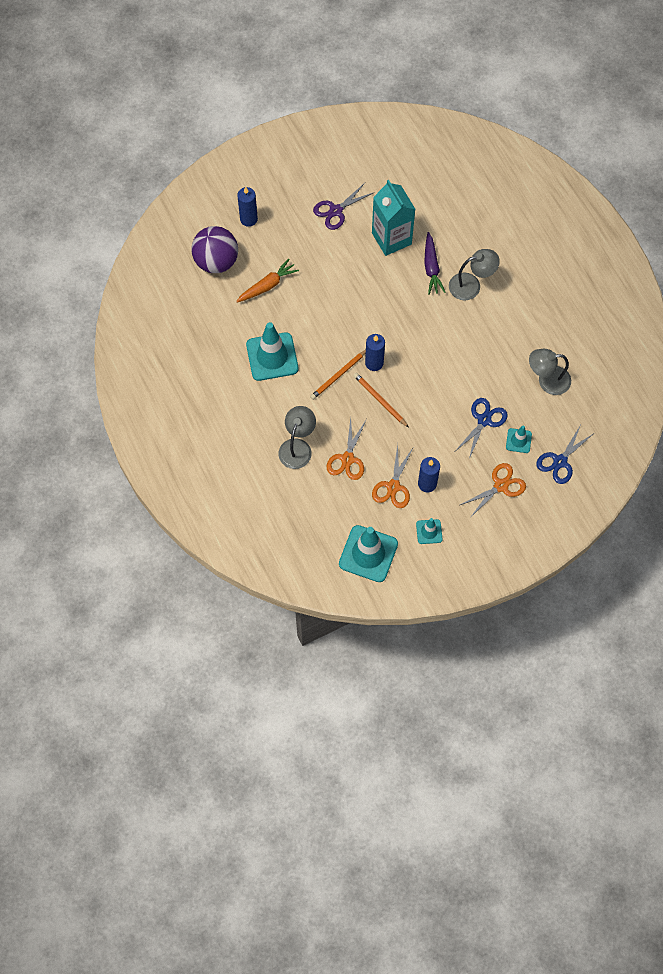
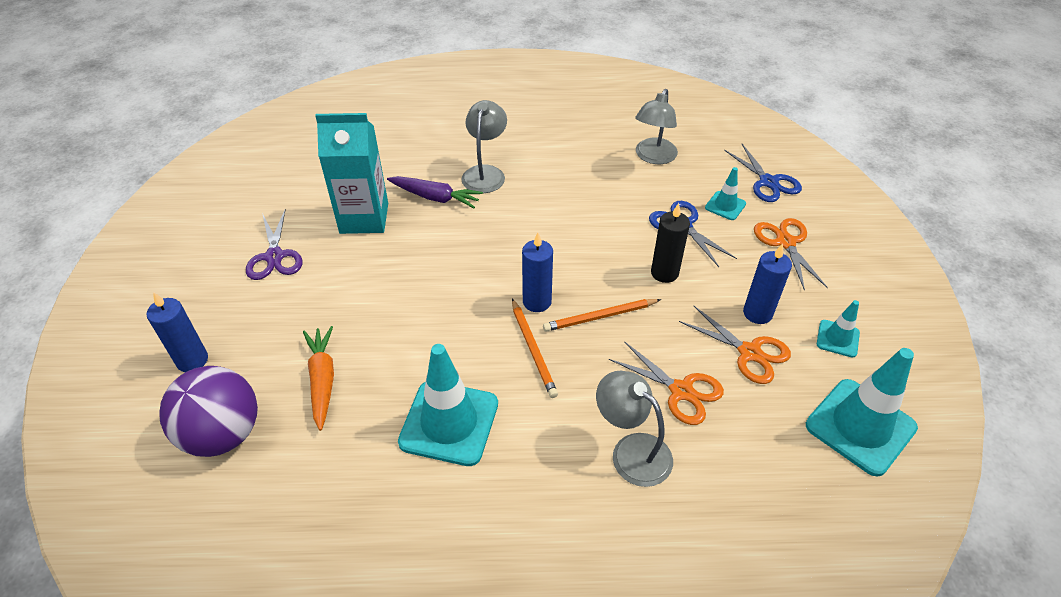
camera: 65 degrees left, 20 degrees down
none -> black candle [651,203,690,283]

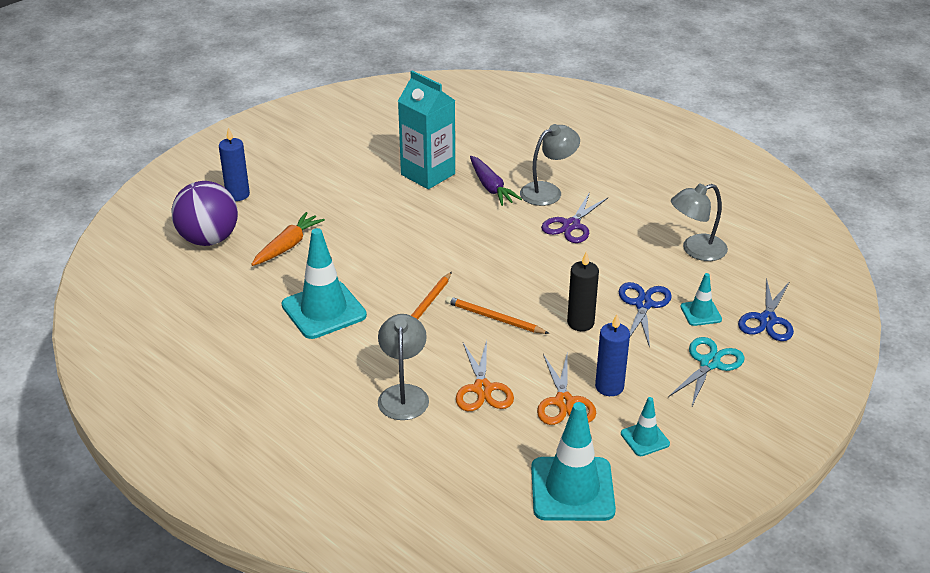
camera: 45 degrees right, 10 degrees down
purple scissors [246,209,302,280] -> purple scissors moved to [541,192,608,243]
blue candle [522,233,553,312] -> none
orange scissors [754,218,828,291] -> turquoise scissors [668,337,745,406]

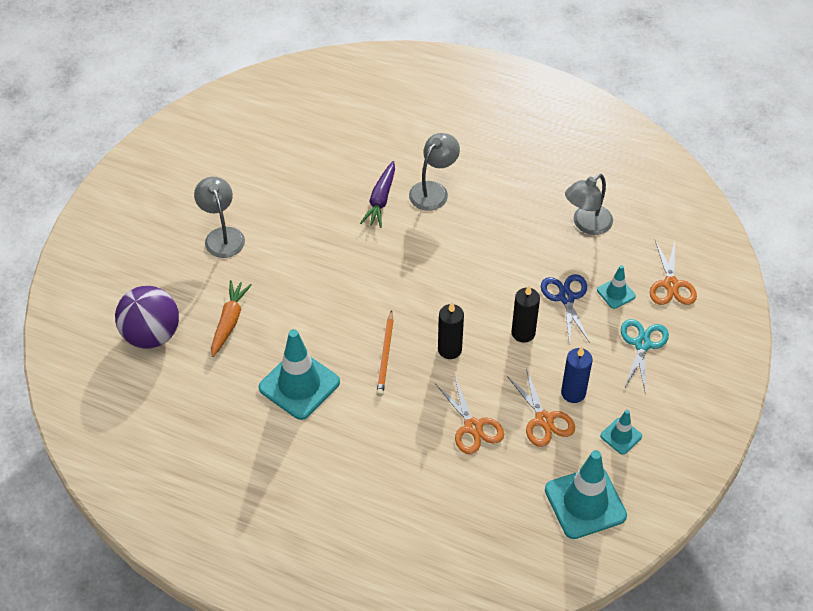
camera: 20 degrees left, 15 degrees up
blue candle [219,127,250,201] -> none
grey lamp [378,314,429,420] -> grey lamp moved to [194,177,245,258]
turquoise carton [398,70,455,189] -> none
orange pencil [446,296,550,334] -> black candle [438,303,464,359]
purple carrot [470,156,522,206] -> purple carrot turned 60 degrees clockwise [360,161,395,228]
purple scissors [541,192,608,243] -> none
blue scissors [738,277,794,341] -> orange scissors [650,240,697,305]

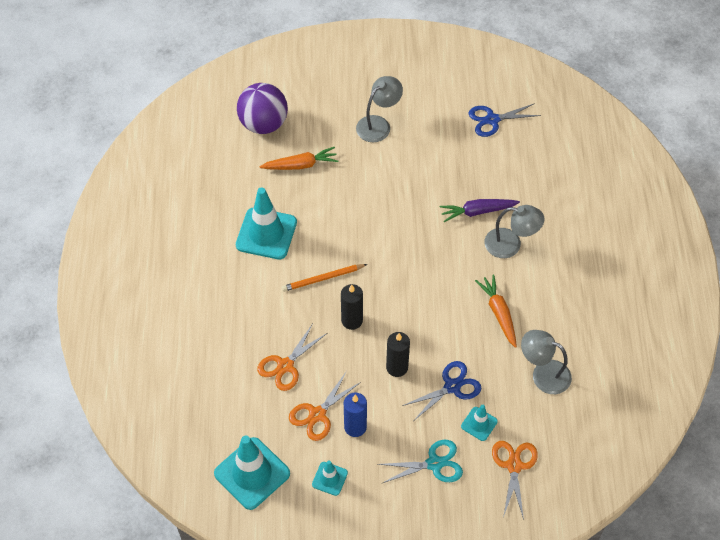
camera: 65 degrees right, 5 degrees up
orange scissors [650,240,697,305] -> orange scissors turned 120 degrees clockwise [492,441,538,520]
none -> blue scissors [468,103,541,137]
none -> orange carrot [475,275,517,348]

